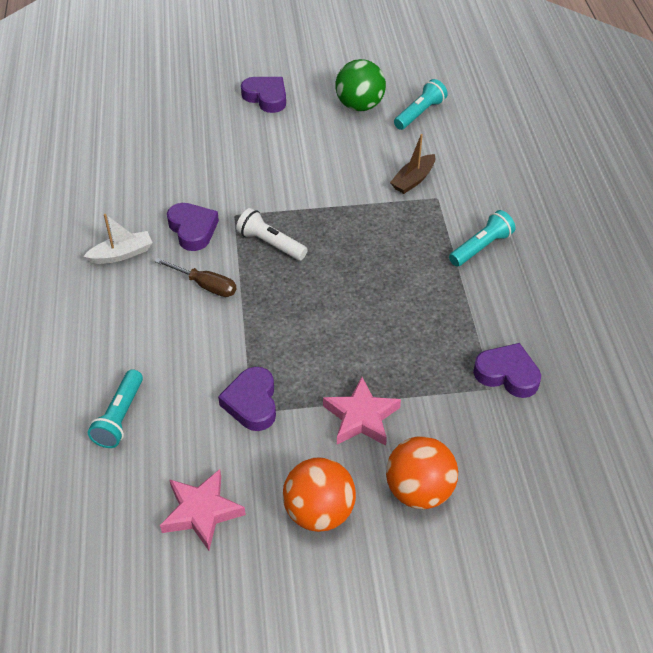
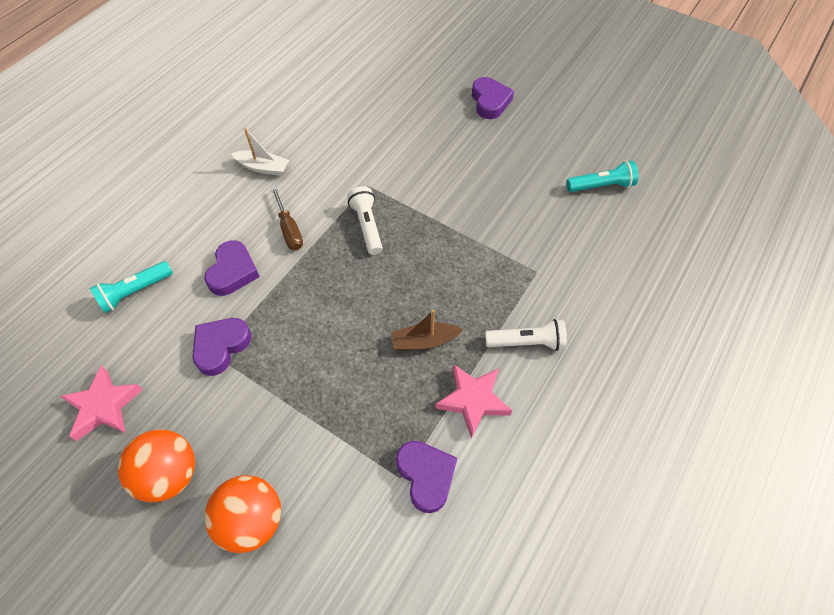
camera: 40 degrees right, 10 degrees up
purple heart [167,203,219,251] -> purple heart moved to [204,240,260,296]
pink star [323,377,401,446] -> pink star moved to [435,364,512,438]
green ball [335,59,386,111] -> none
brown boat [390,134,435,194] -> brown boat moved to [391,310,463,350]
turquoise flashlight [449,210,515,267] -> white flashlight [485,319,567,351]

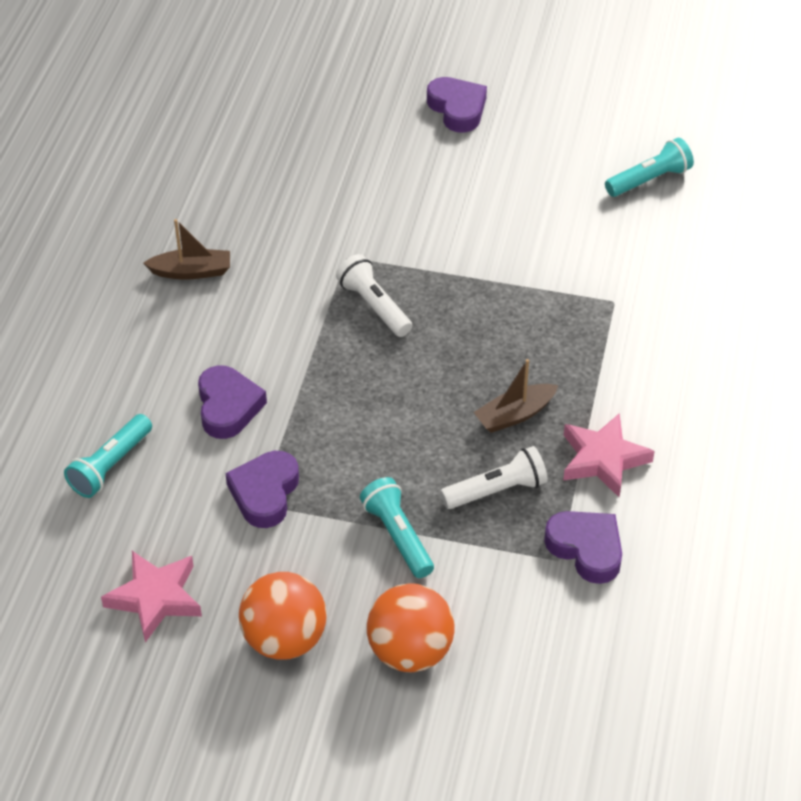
camera: 20 degrees left, 10 degrees down
white boat [231,128,289,176] -> brown boat [143,219,230,280]
brown screwdriver [271,186,303,250] -> none
white flashlight [485,319,567,351] -> white flashlight moved to [441,446,548,509]
none -> turquoise flashlight [360,477,434,578]

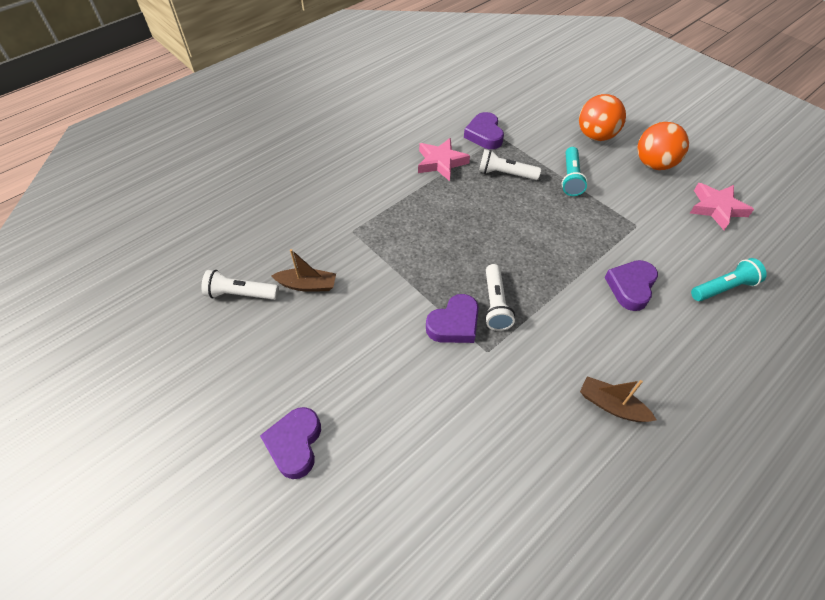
camera: 145 degrees left, 5 degrees up
purple heart [225,451,299,528] -> purple heart moved to [426,294,479,343]
brown boat [473,359,558,433] -> brown boat moved to [271,249,336,292]
turquoise flashlight [605,138,694,197] -> white flashlight [201,270,279,300]

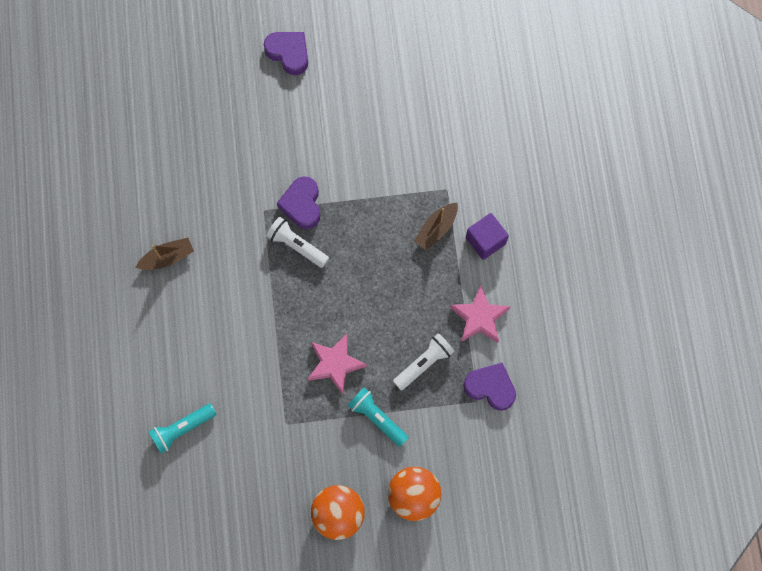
camera: 125 degrees right, 20 degrees up
white flashlight [201,270,279,300] -> none
brown boat [271,249,336,292] -> brown boat moved to [414,203,458,250]
purple heart [605,260,658,311] -> none
pink star [690,183,754,230] -> pink star moved to [308,334,367,395]
turquoise flashlight [691,258,767,301] -> turquoise flashlight turned 45 degrees clockwise [149,404,216,453]
none -> purple cube [466,213,509,260]

